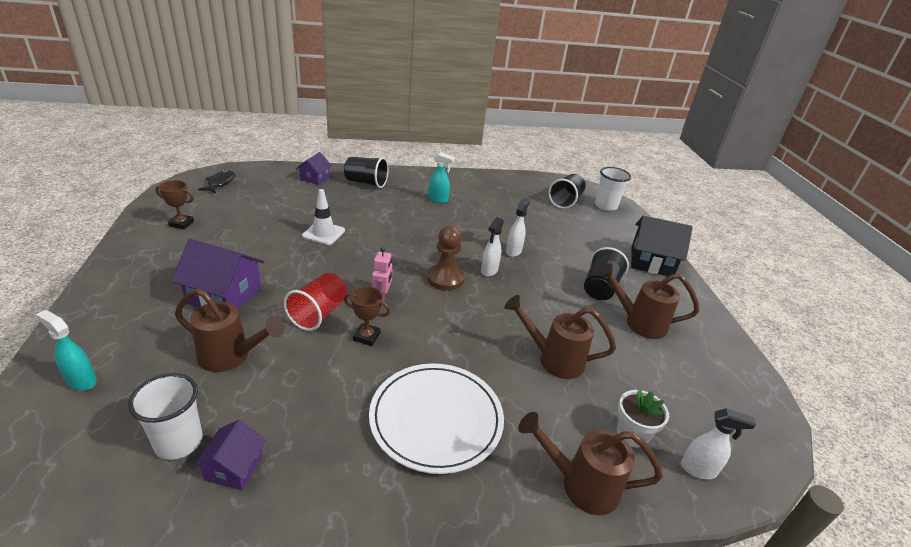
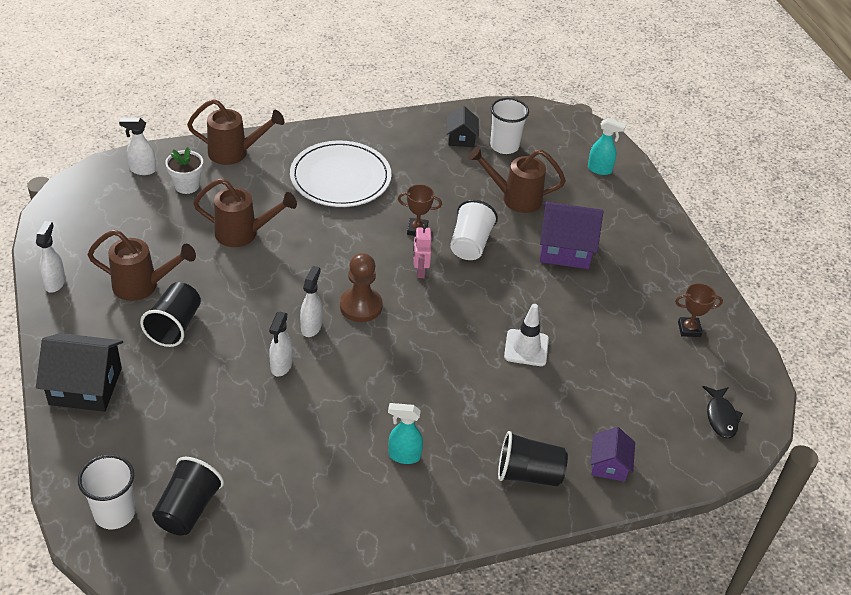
camera: 170 degrees right, 10 degrees up
purple house [193,420,266,490] -> black house [446,106,479,147]
red cup [284,273,347,331] -> white cup [450,200,498,260]
none -> white spray bottle [36,221,66,293]

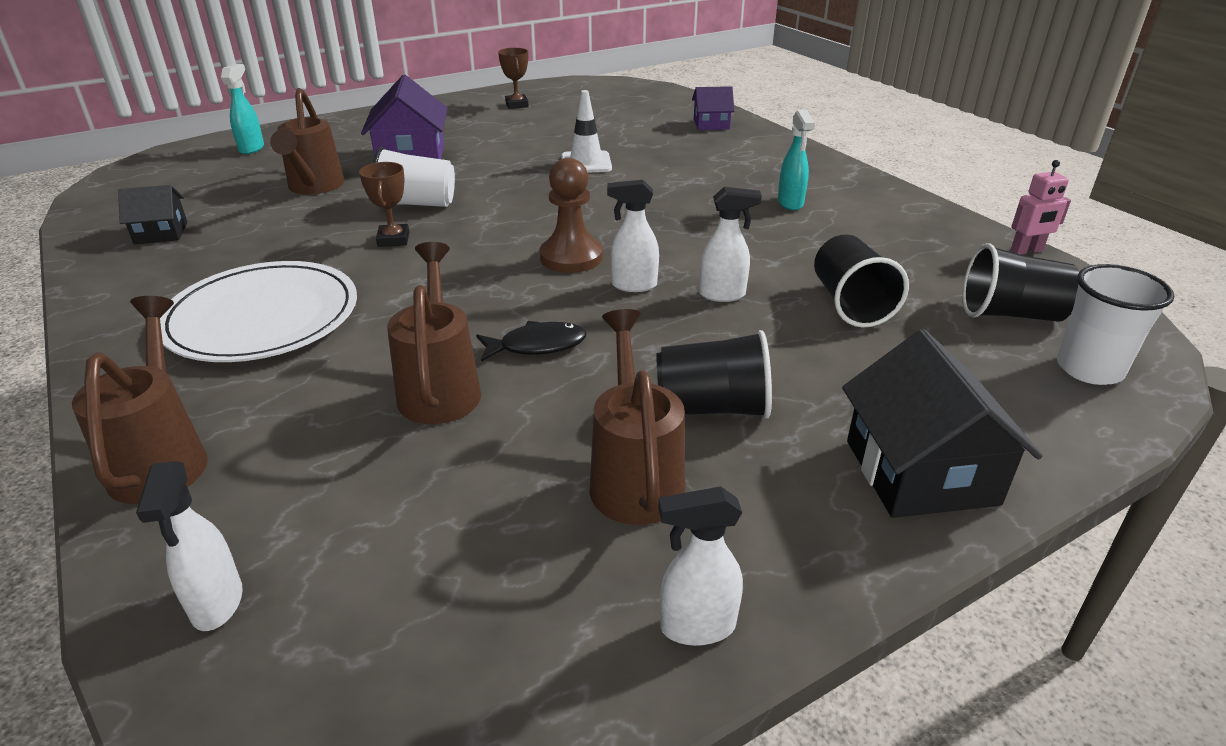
camera: 100 degrees left, 10 degrees down
white flower pot [165,147,203,194] -> none
pink robot [413,224,431,278] -> pink robot moved to [1011,160,1071,255]
white cup [490,98,529,154] -> none
black cup [498,431,568,487] -> black cup moved to [814,235,909,328]
black fish [703,386,743,439] -> black fish moved to [476,321,586,362]

